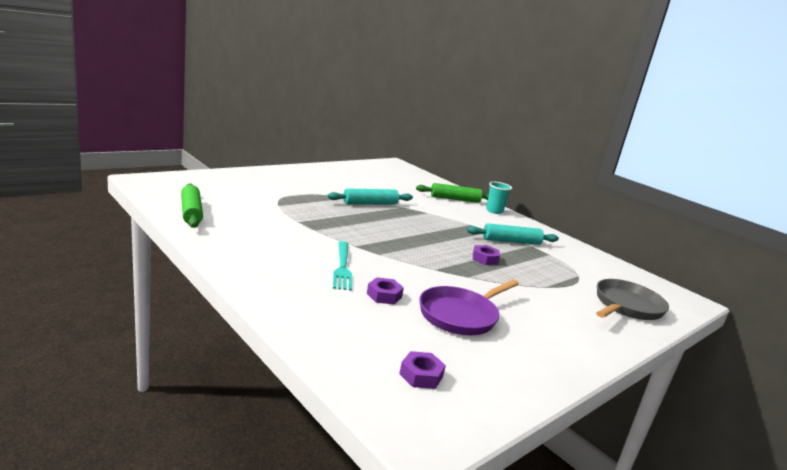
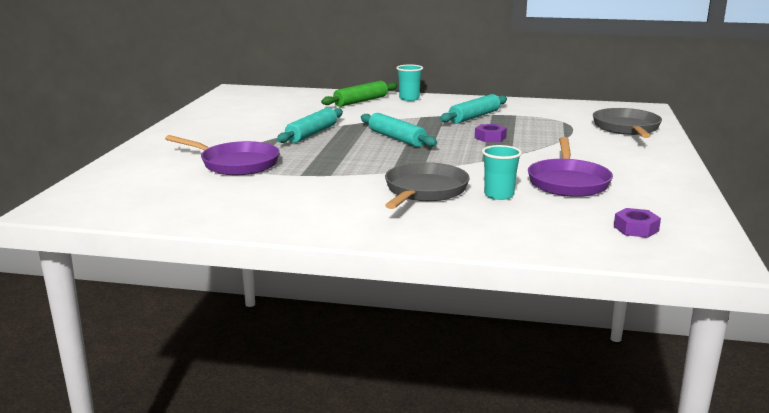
camera: 35 degrees left, 0 degrees up
green rolling pin [181,183,203,228] -> none
turquoise fork [333,241,352,291] -> grey pan [385,162,470,209]
purple nut [367,277,404,305] -> turquoise cup [482,145,522,200]
none -> purple pan [165,135,280,175]
none -> turquoise rolling pin [361,113,437,147]

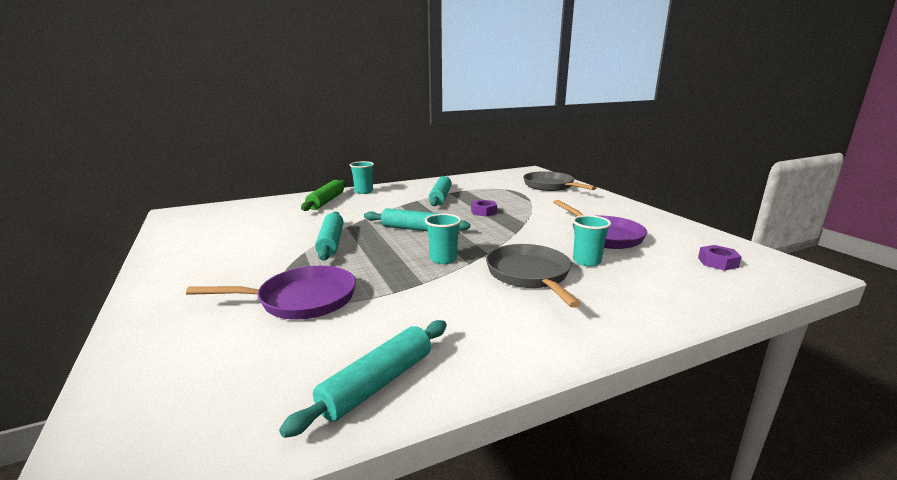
camera: 35 degrees left, 0 degrees up
none -> turquoise rolling pin [279,320,447,438]
none -> turquoise cup [425,214,461,264]

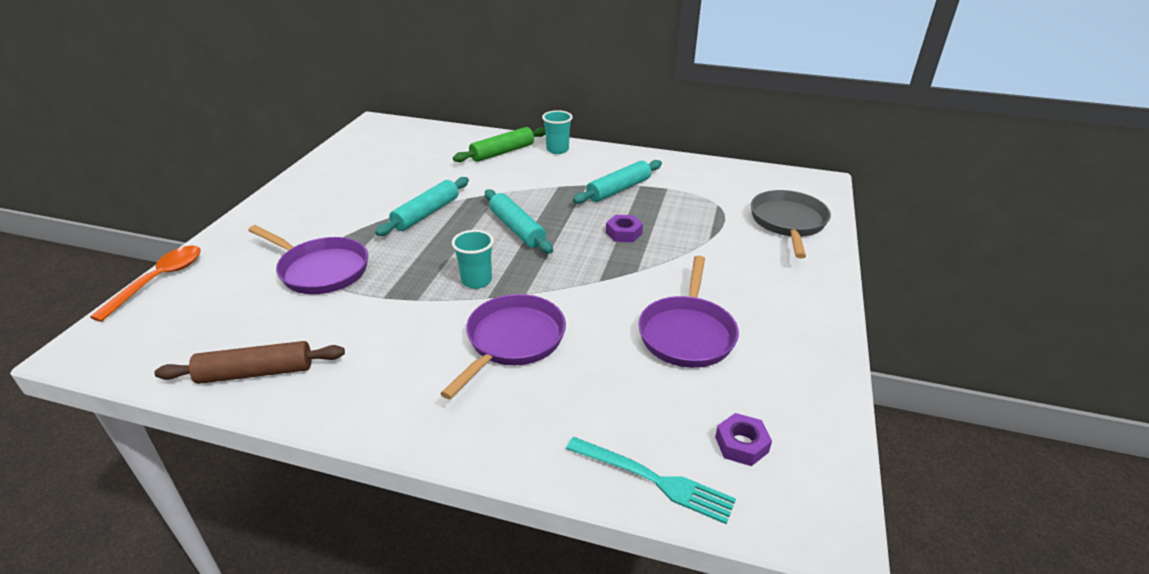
camera: 40 degrees right, 15 degrees up
turquoise rolling pin [279,320,447,438] -> brown rolling pin [155,341,345,384]
grey pan [486,244,581,308] -> purple pan [440,294,566,399]
turquoise cup [573,215,611,266] -> none
none -> orange spoon [90,245,201,322]
none -> turquoise fork [566,437,736,524]

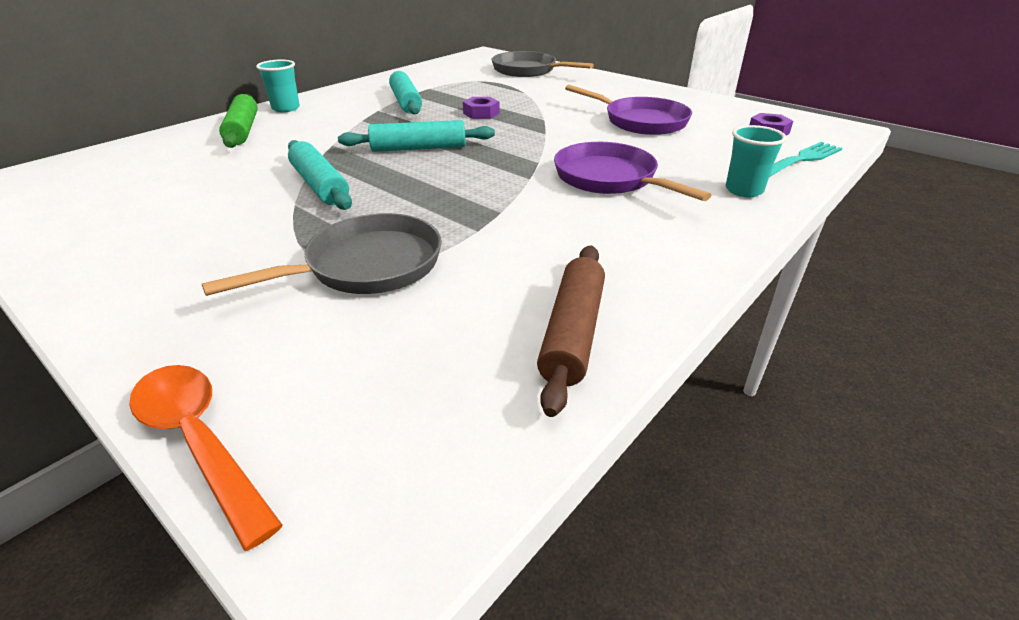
camera: 65 degrees left, 0 degrees up
purple pan [248,225,368,294] -> grey pan [202,213,442,296]
turquoise cup [452,230,494,289] -> turquoise cup moved to [726,125,787,197]

